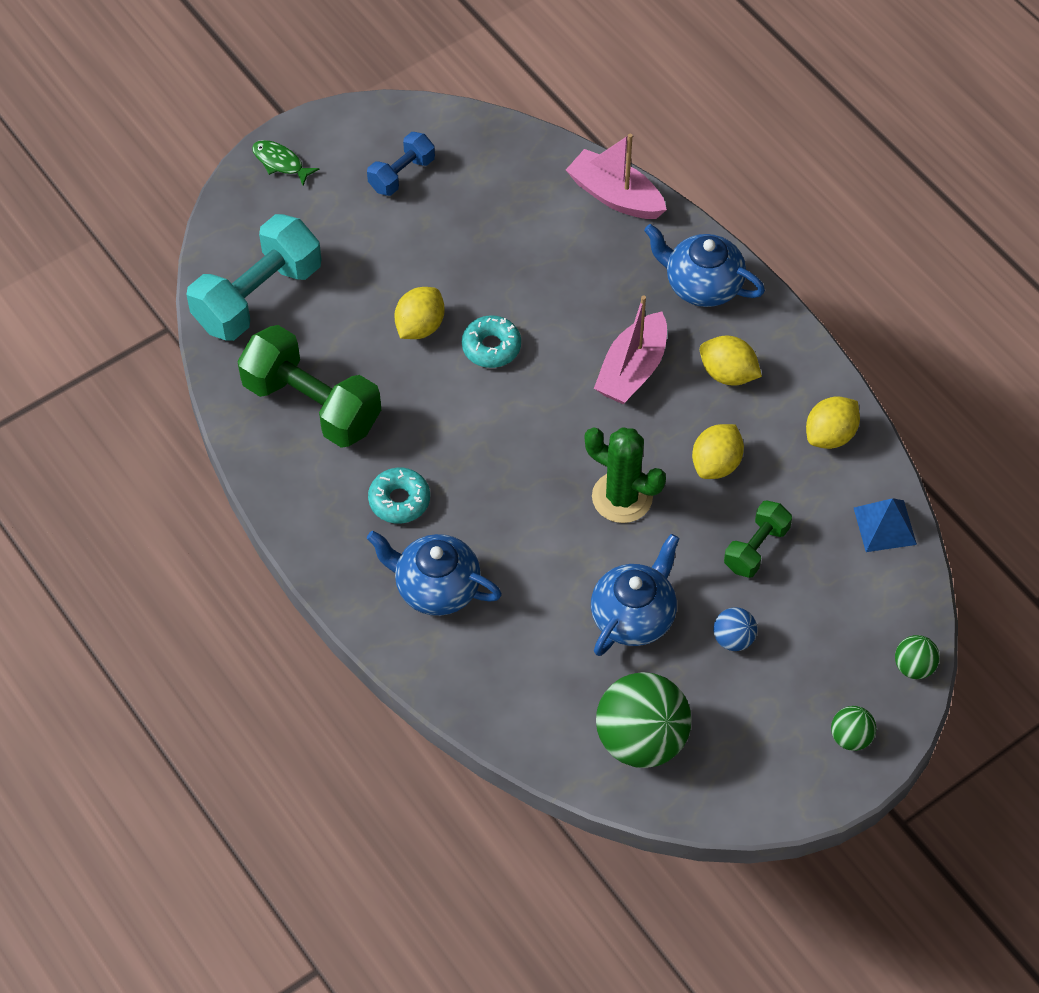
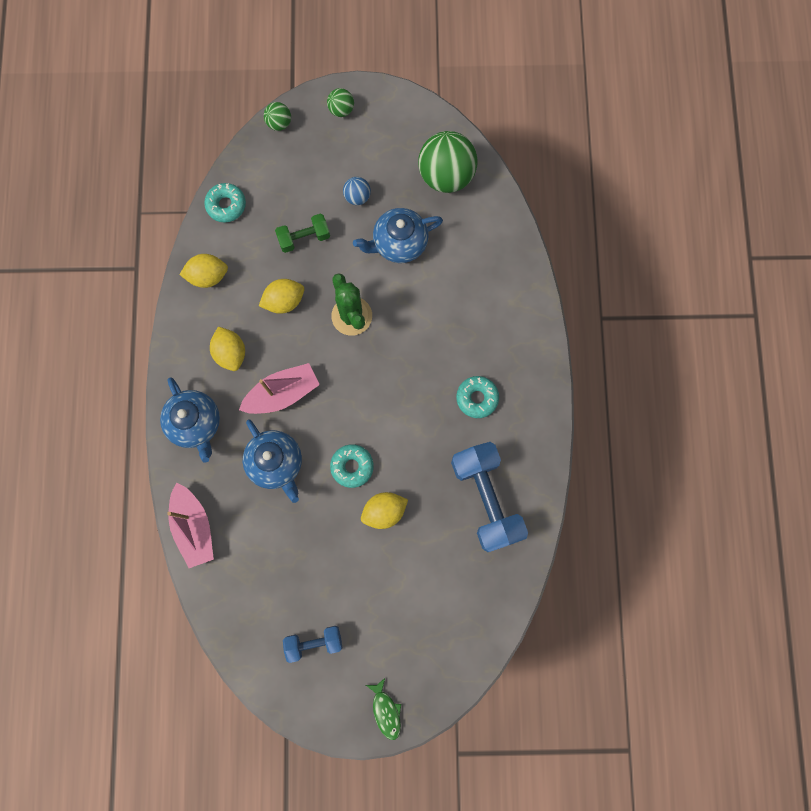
camera: 145 degrees left, 20 degrees up
turquoise dumbbell [186,214,322,341] -> none
green dumbbell [237,325,381,448] -> blue dumbbell [451,442,528,552]
blue teapot [367,531,502,616] -> blue teapot moved to [243,419,302,503]
blue pyramid [854,498,917,552] -> turquoise donut [204,183,246,222]

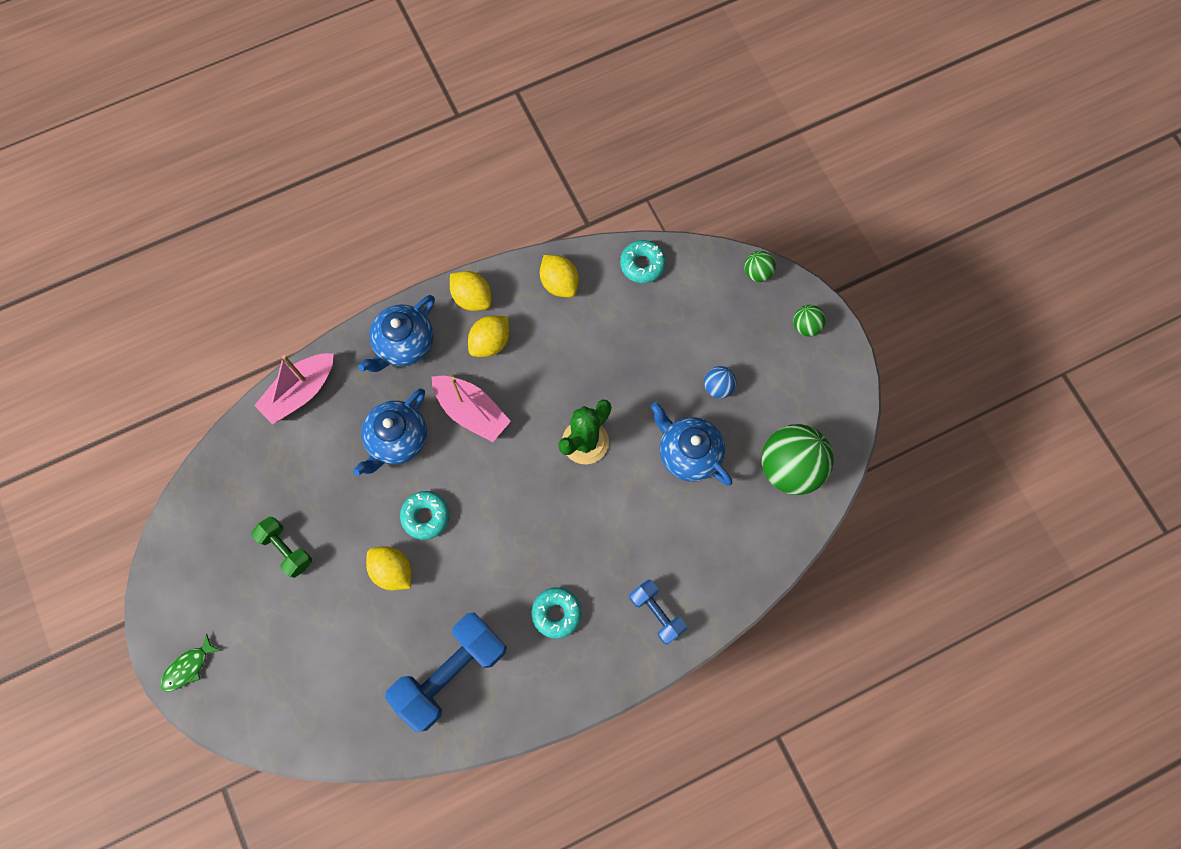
camera: 65 degrees right, 5 degrees down
yellow lemon [259,279,304,314] -> yellow lemon moved to [450,271,491,311]
green dumbbell [275,214,330,253] -> green dumbbell moved to [251,517,312,578]
blue dumbbell [283,626,342,663] -> blue dumbbell moved to [630,579,687,645]

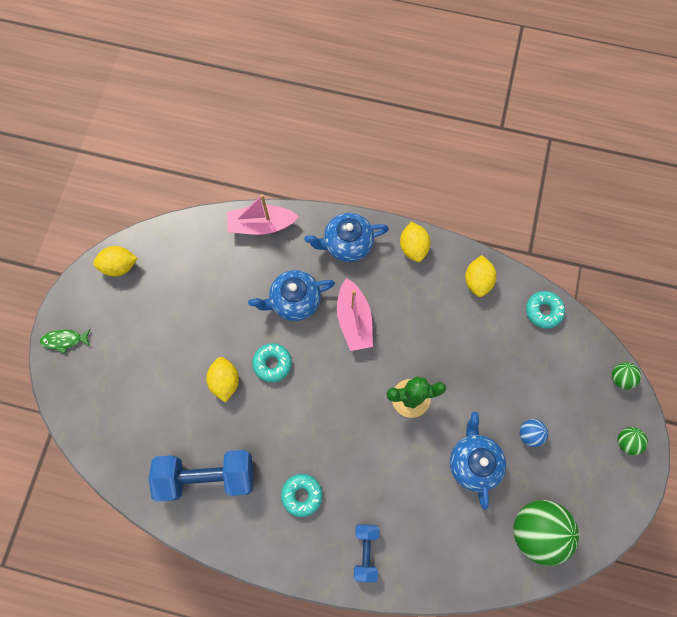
camera: 40 degrees right, 0 degrees up
green dumbbell [251,517,312,578] -> none
yellow lemon [468,316,509,357] -> yellow lemon moved to [93,246,138,277]

